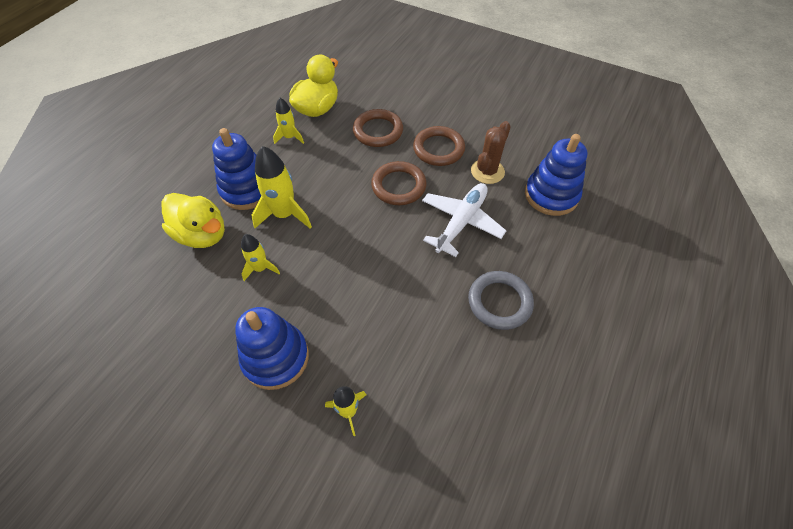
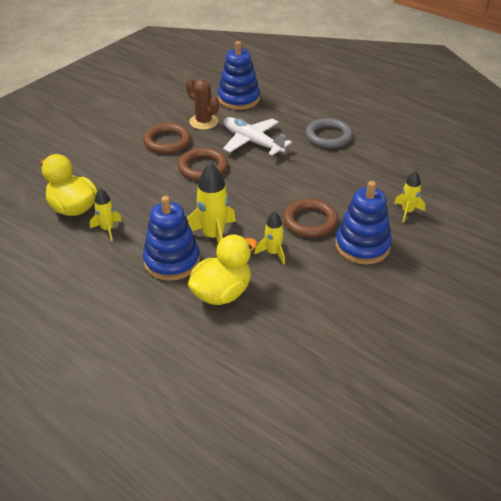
camera: 80 degrees left, 15 degrees down
brown ring [353,109,403,147] -> brown ring moved to [283,199,338,238]

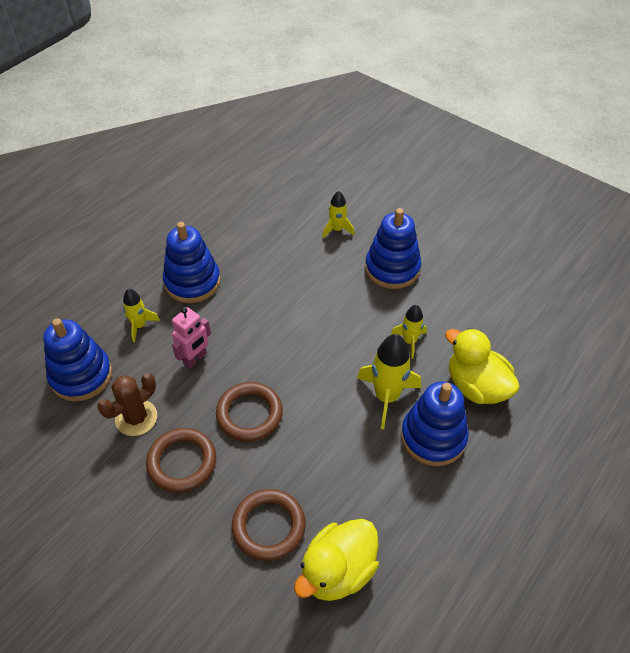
camera: 90 degrees left, 10 degrees up
yellow rocket [90,188,122,241] -> yellow rocket moved to [123,289,160,342]
white plane [223,117,292,156] -> pink robot [172,307,211,369]
brown ring [283,199,338,238] -> brown ring moved to [232,489,306,561]
grey ring [305,118,353,148] -> blue stacking toy [163,222,220,303]

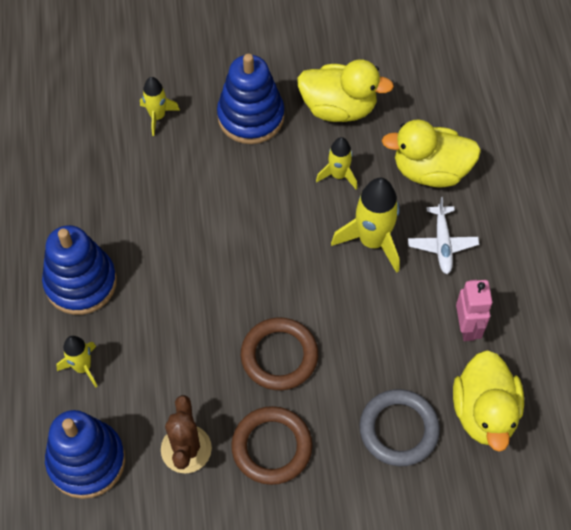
camera: 45 degrees left, 10 degrees up
pink robot [172,307,211,369] -> pink robot moved to [456,280,493,341]
brown ring [232,489,306,561] -> grey ring [359,389,440,466]
blue stacking toy [401,382,469,466] -> white plane [408,197,479,274]
none -> yellow duck [297,59,394,122]

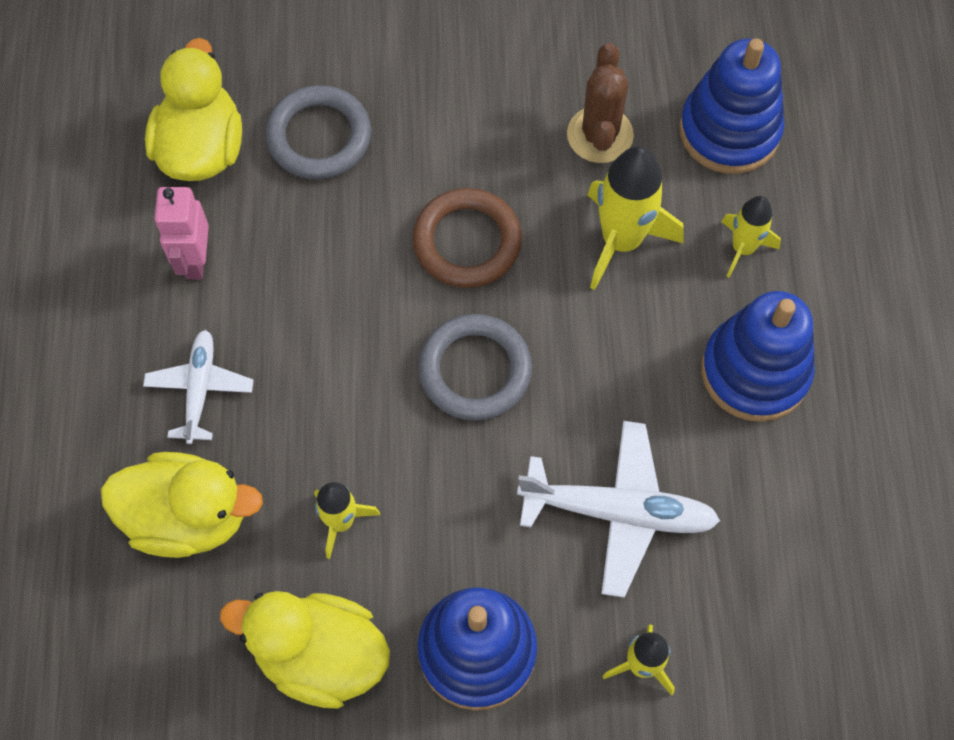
camera: 175 degrees left, 5 degrees up
brown ring [231,406,312,485] -> none
yellow rocket [331,178,400,273] -> yellow rocket moved to [588,146,684,290]
none -> grey ring [418,314,532,421]
none -> white plane [517,421,720,598]

